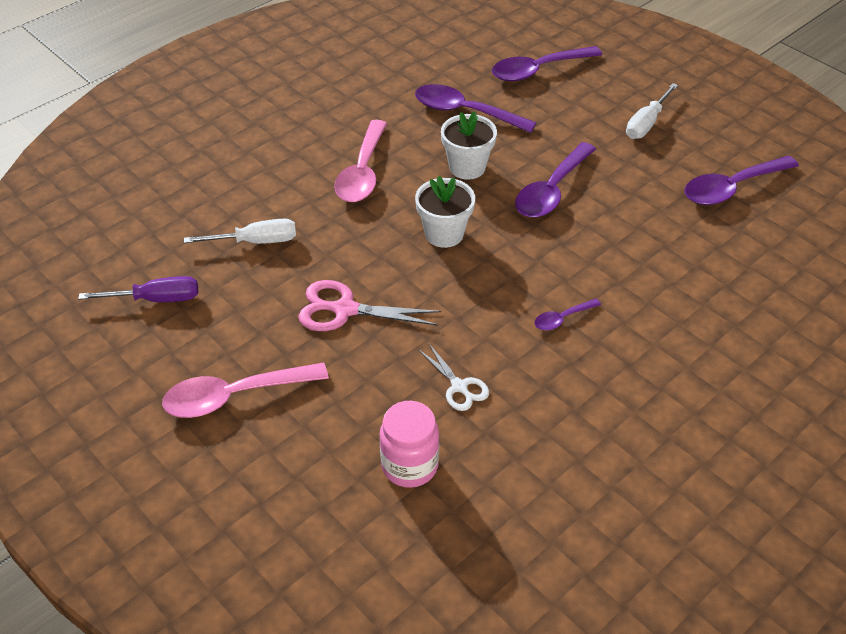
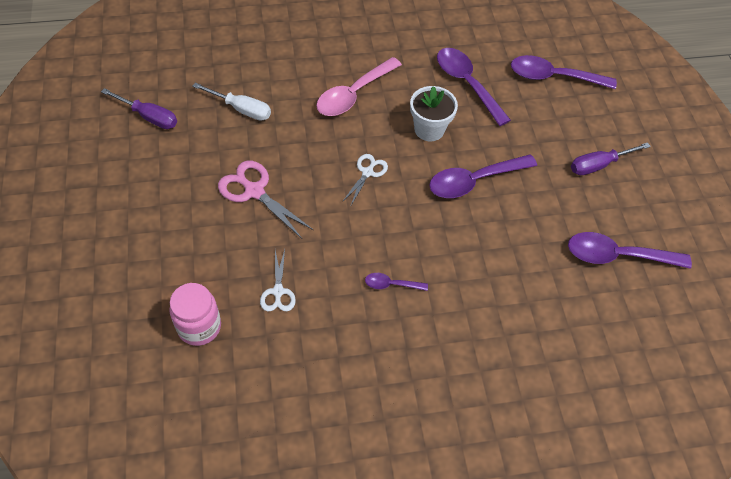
camera: 30 degrees right, 10 degrees up
pink spoon [162,362,329,418] -> none
white flower pot [415,176,475,248] -> white scissors [342,154,388,207]
white screwdriver [626,83,678,139] -> purple screwdriver [571,142,651,175]

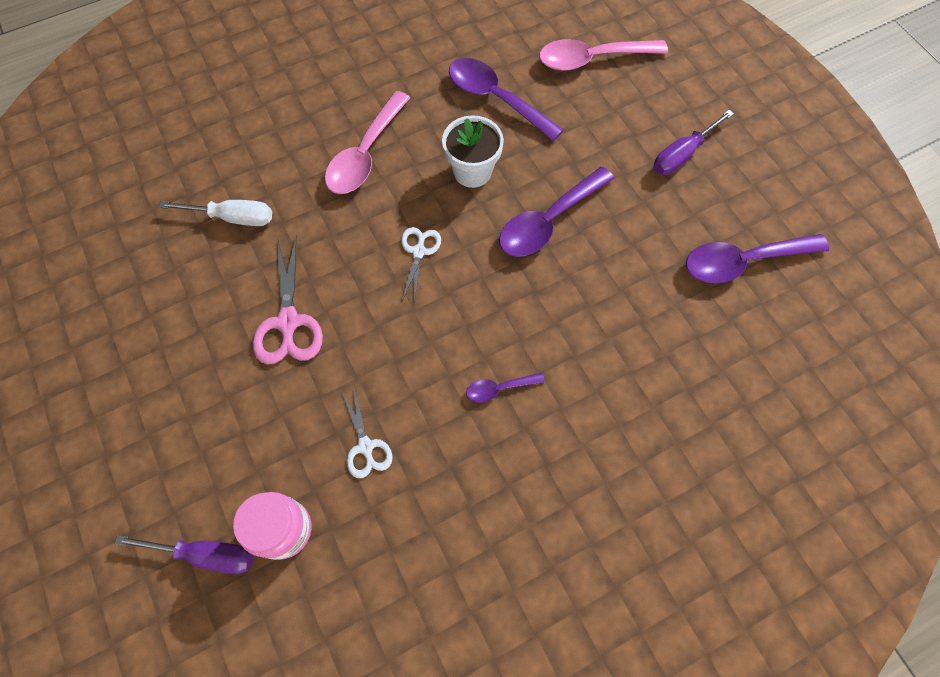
camera: 15 degrees left, 10 degrees up
purple screwdriver [101,88,177,129] -> purple screwdriver moved to [115,535,253,574]
pink scissors [218,161,314,239] -> pink scissors turned 120 degrees counterclockwise [252,237,323,364]
purple spoon [511,55,617,89] -> pink spoon [539,39,668,71]

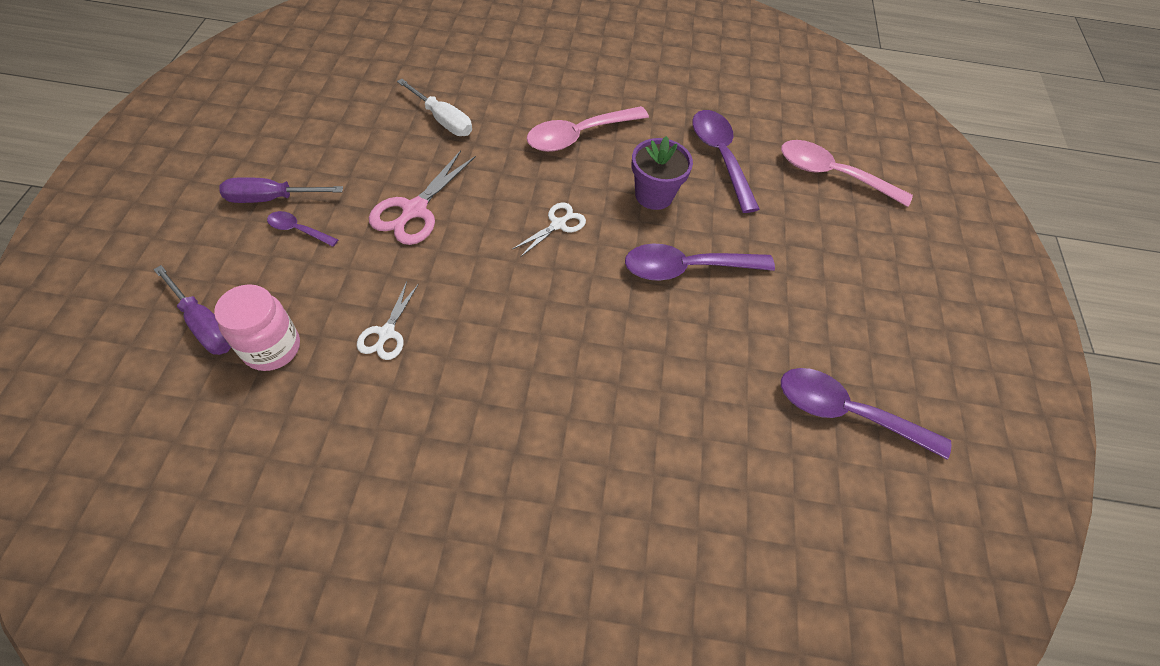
camera: 30 degrees right, 10 degrees down
white flower pot [442,116,504,188] -> purple flower pot [632,136,693,210]
purple spoon [466,373,545,403] -> purple spoon moved to [267,211,338,247]
purple screwdriver [654,110,734,175] -> purple screwdriver moved to [219,177,343,203]

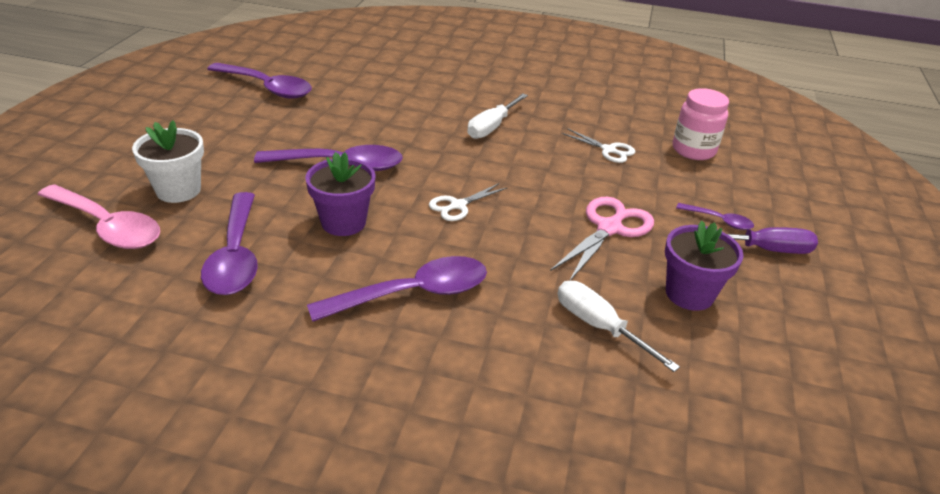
camera: 170 degrees left, 20 degrees down
purple screwdriver [153,265,231,355] -> none
white scissors [357,282,419,360] -> white scissors turned 105 degrees clockwise [562,128,635,163]
pink spoon [526,106,649,152] -> purple spoon [307,256,487,322]
none -> white flower pot [132,120,204,203]
none -> white screwdriver [467,93,528,139]
none -> purple flower pot [665,221,744,311]

